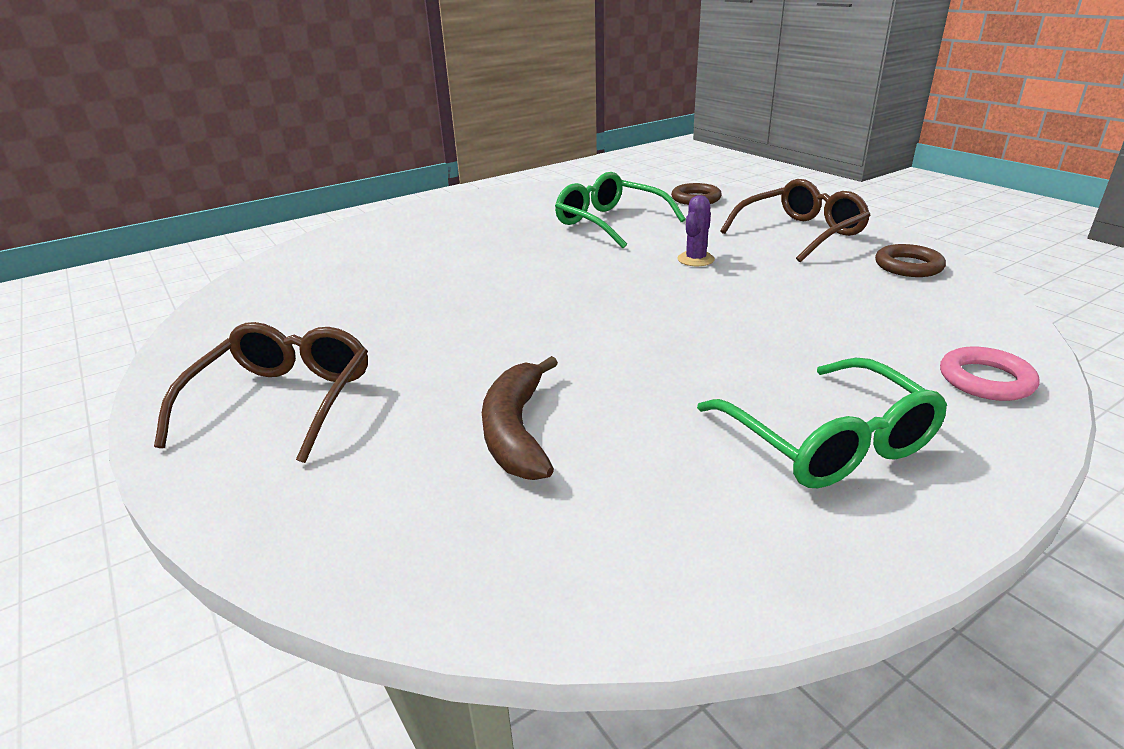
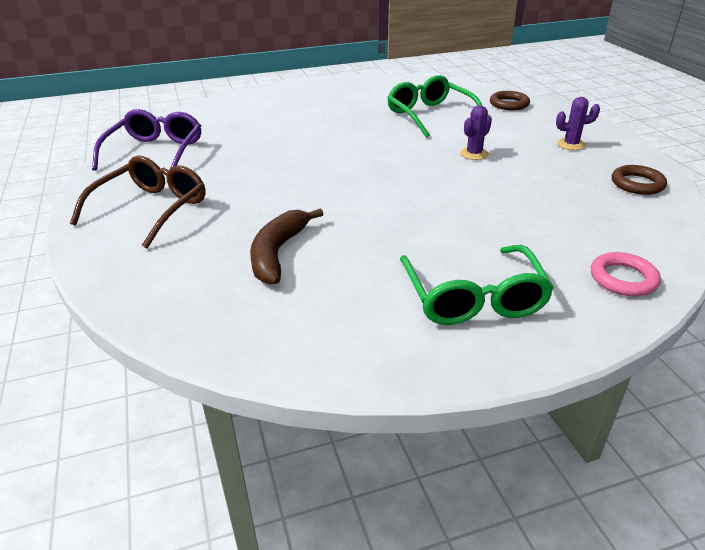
camera: 15 degrees right, 5 degrees up
brown glasses [720,179,870,262] -> purple cactus [556,97,600,150]
none -> purple glasses [92,109,201,171]

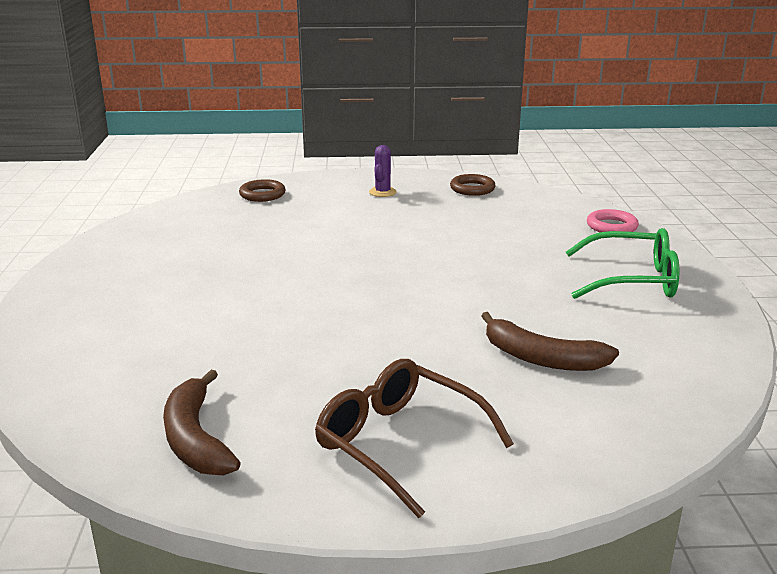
camera: 75 degrees left, 10 degrees down
purple glasses [92,109,201,171] -> brown banana [163,369,241,475]
green glasses [387,75,482,137] -> none
purple cactus [460,105,492,160] -> none

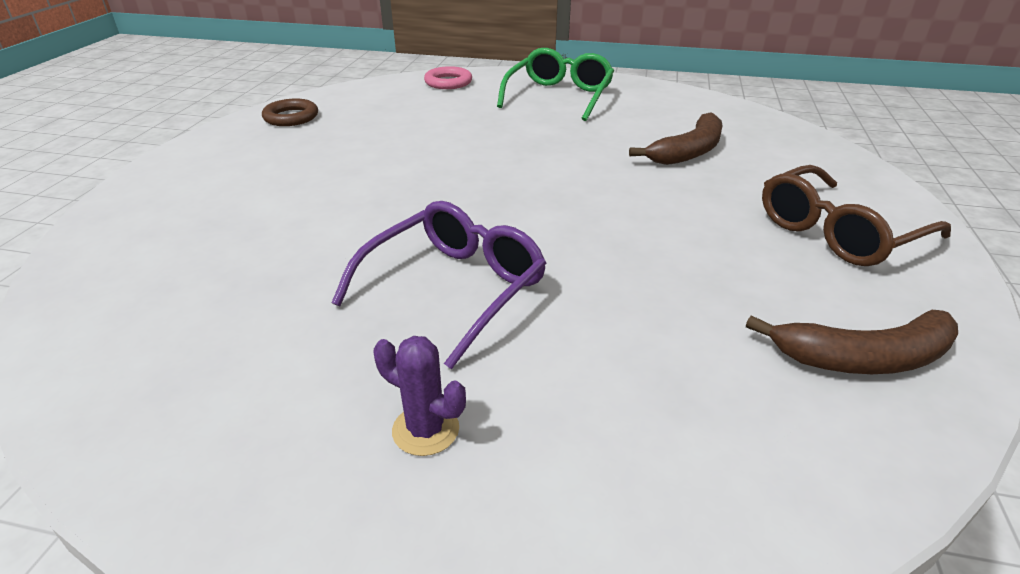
camera: 75 degrees left, 10 degrees up
brown ring [239,179,286,202] -> none
purple cactus [369,145,397,197] -> purple cactus moved to [373,336,466,456]
none -> purple glasses [331,201,546,369]

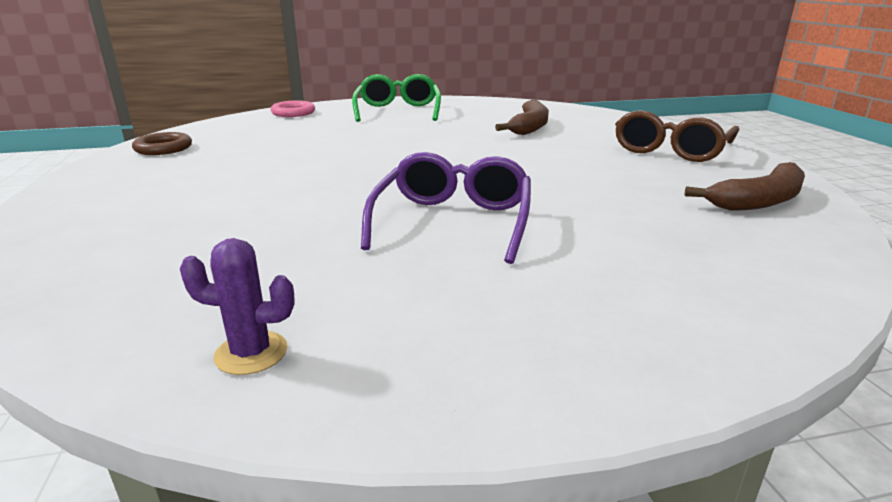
camera: 25 degrees left, 10 degrees down
purple cactus [373,336,466,456] -> purple cactus moved to [180,238,295,375]

